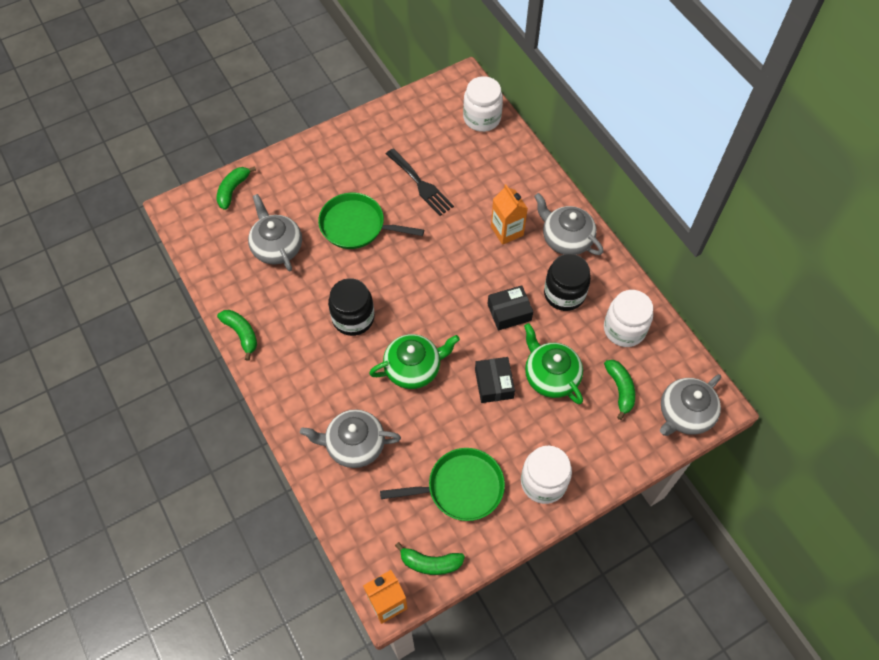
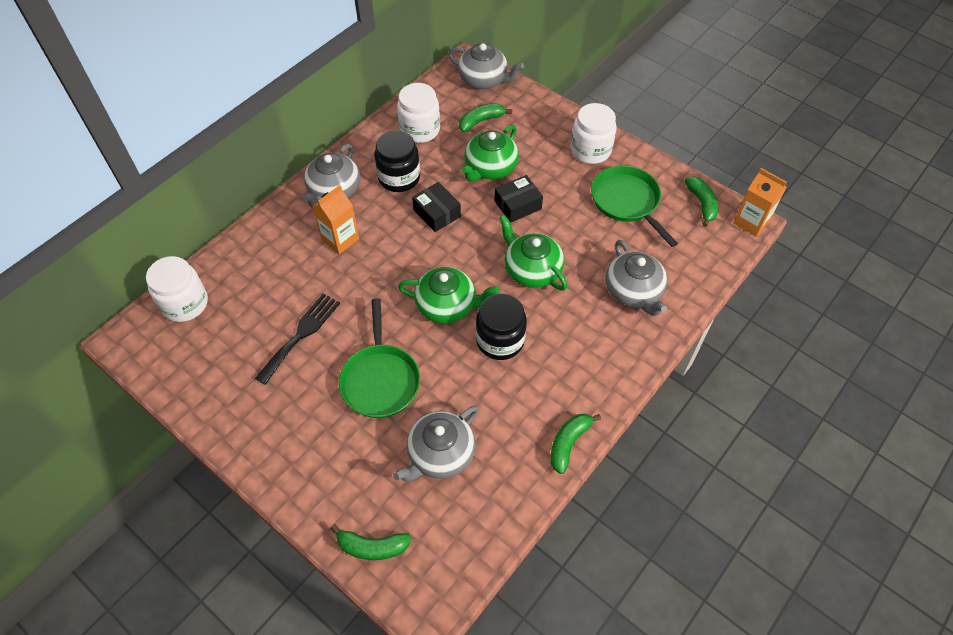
camera: 110 degrees left, 5 degrees down
none -> green teapot [398,267,499,323]

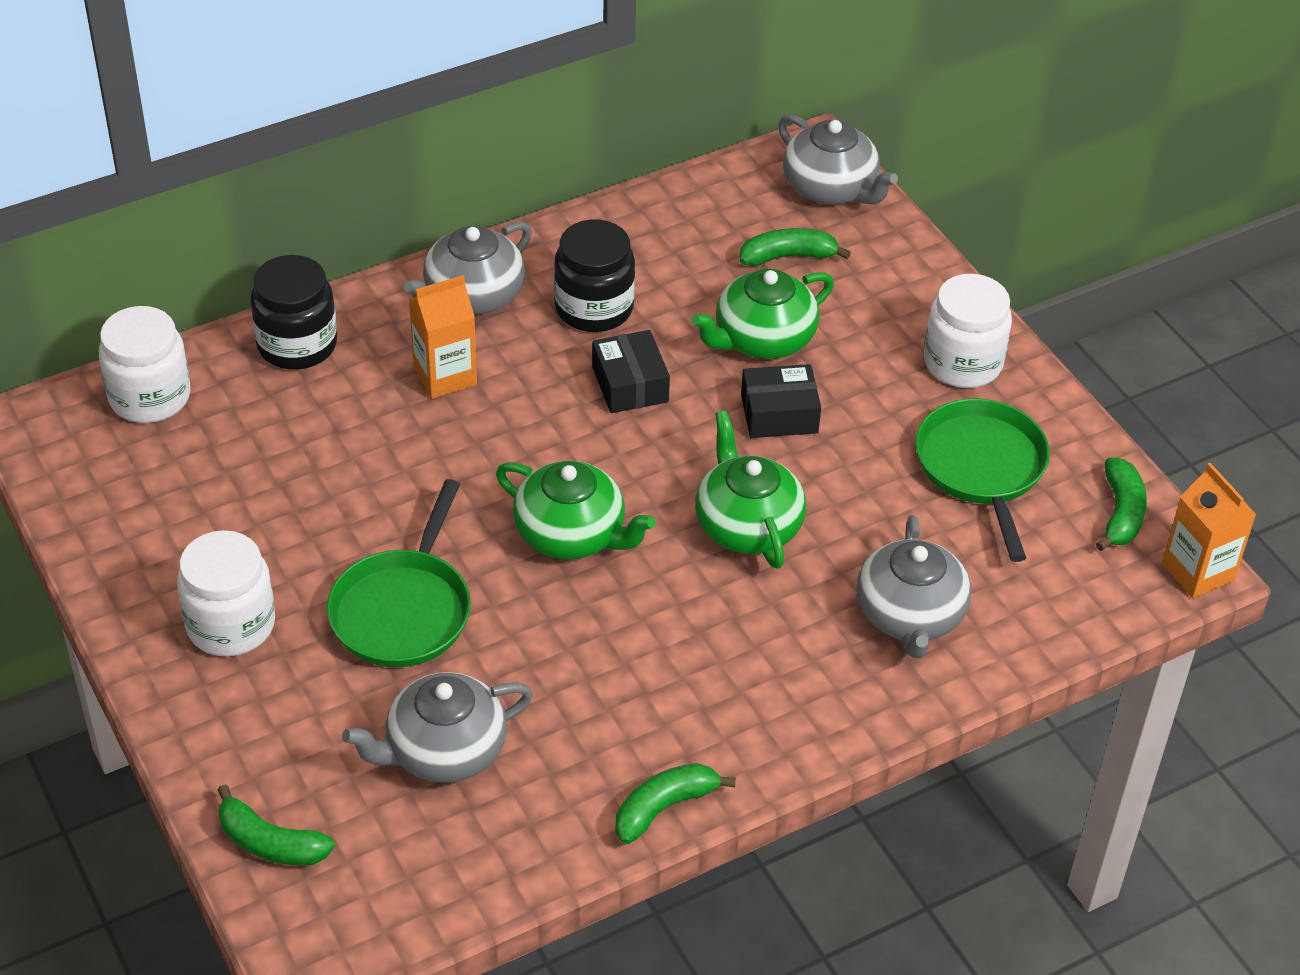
camera: 20 degrees right, 10 degrees down
black fork [255,293,340,385] -> none
white jar [397,83,440,143] -> white jar moved to [177,530,275,656]
black jar [476,293,527,360] -> black jar moved to [250,255,337,369]

